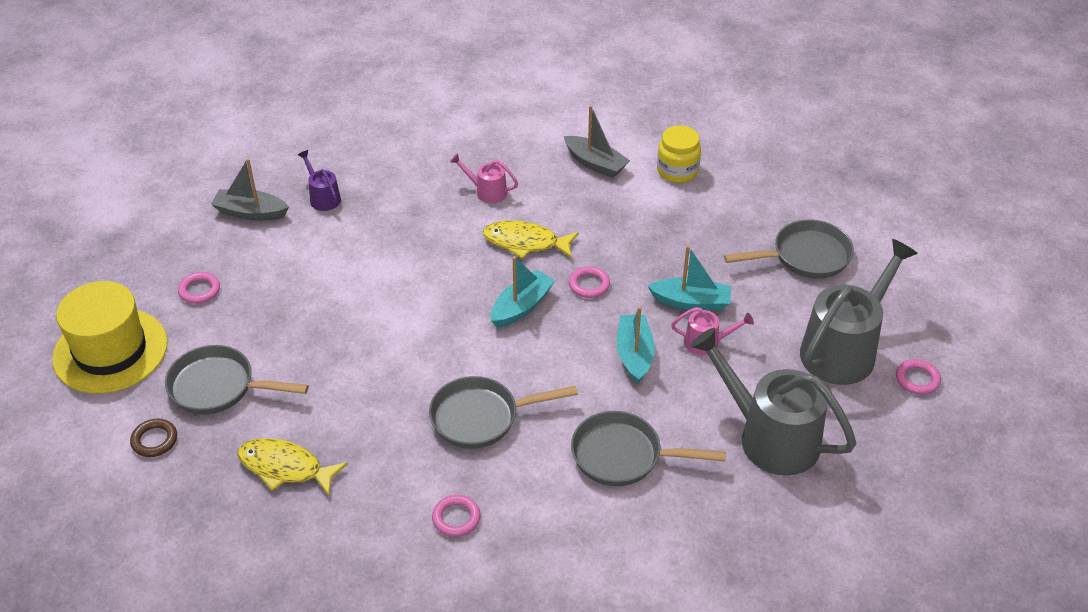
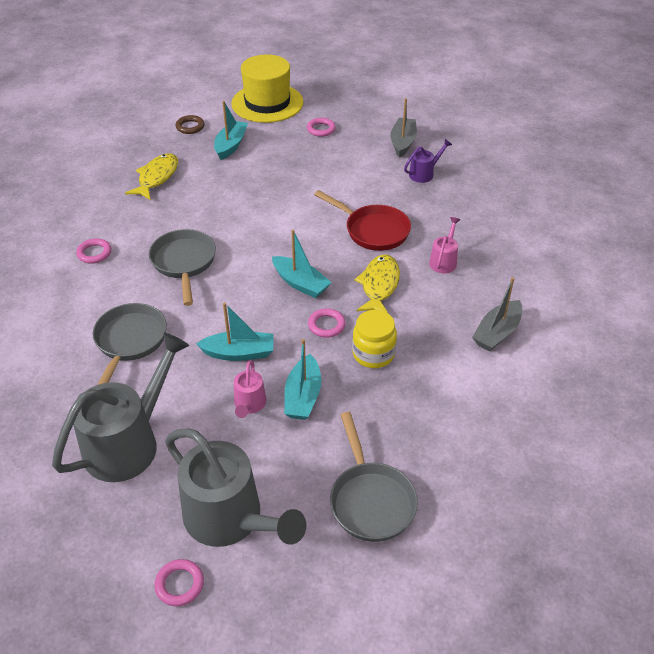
camera: 90 degrees right, 0 degrees up
grey pan [165,345,309,415] -> turquoise boat [214,101,248,160]
yellow jar [657,125,701,183] -> yellow jar moved to [352,310,397,368]
none -> red pan [314,190,411,251]

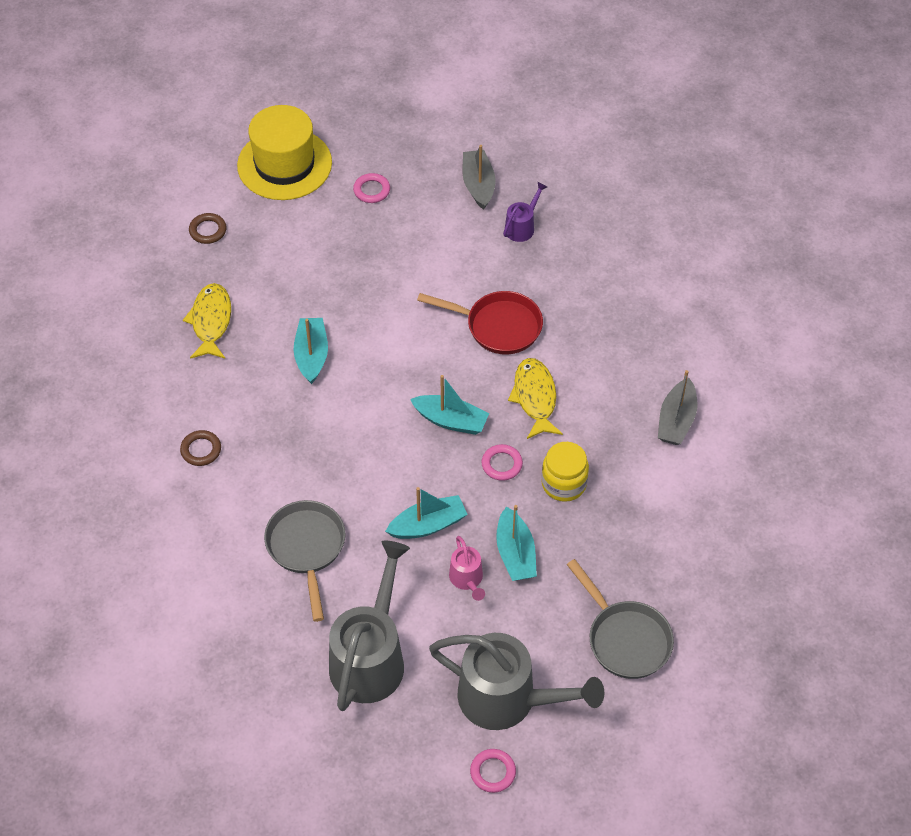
camera: 20 degrees left, 10 degrees up
pink ring [76,238,111,264] -> brown ring [180,430,221,466]
grey pan [149,229,216,306] -> none
turquoise boat [214,101,248,160] -> turquoise boat moved to [294,318,328,384]
pink watering can [429,217,460,273] -> none

